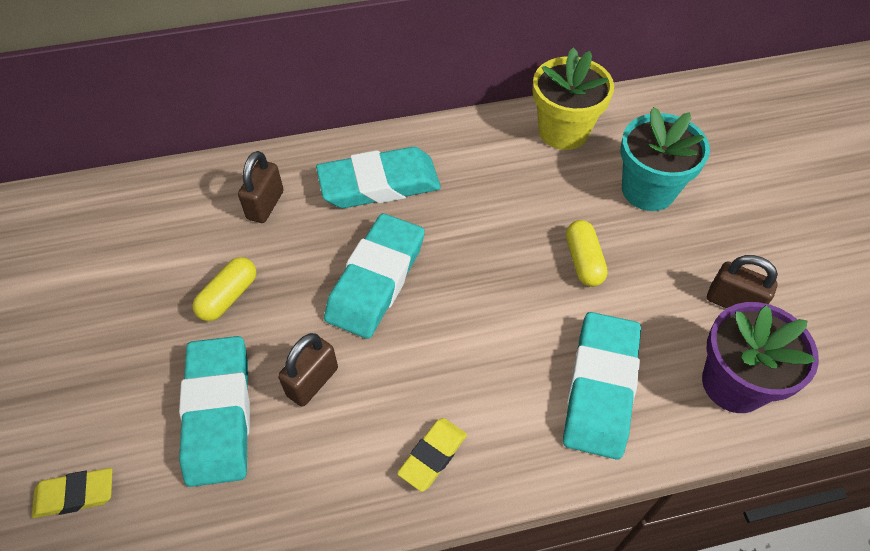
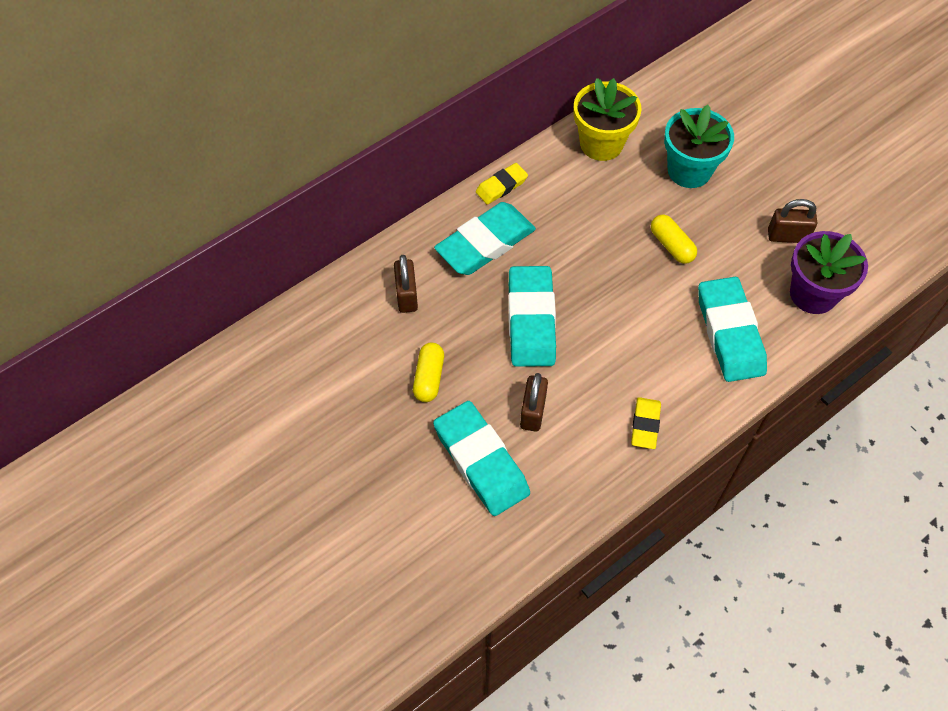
camera: 25 degrees left, 5 degrees up
yellow eraser [32,468,113,518] -> yellow eraser moved to [476,163,528,205]

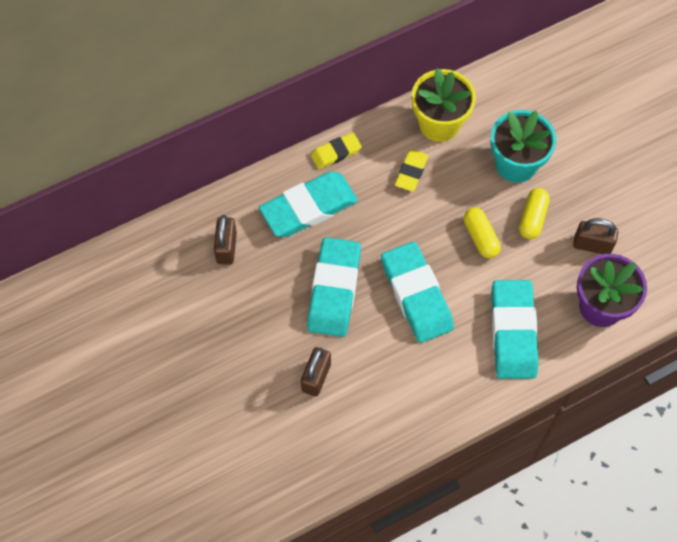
camera: 10 degrees right, 5 degrees up
yellow capsule [413,343,444,402] -> yellow capsule moved to [519,188,550,239]
turquoise eraser [433,401,530,516] -> turquoise eraser moved to [381,242,454,343]
yellow eraser [631,397,661,449] -> yellow eraser moved to [395,149,428,192]

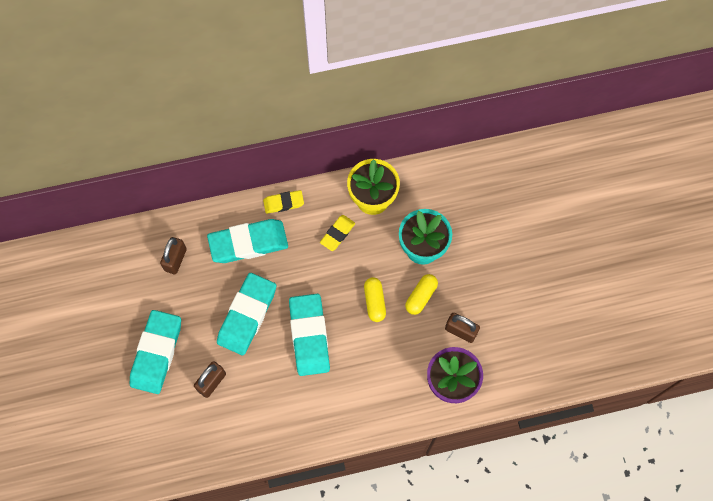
camera: 15 degrees right, 5 degrees up
turquoise eraser [491,280,539,379] -> turquoise eraser moved to [130,310,181,394]

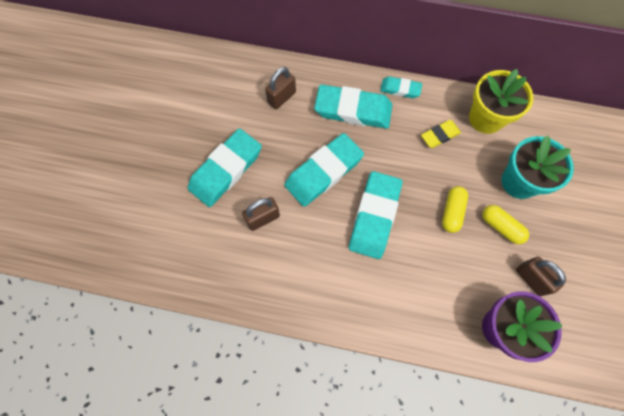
camera: 25 degrees right, 0 degrees up
yellow eraser [263,190,304,214] -> turquoise eraser [380,76,422,98]
yellow capsule [405,274,438,315] -> yellow capsule turned 75 degrees clockwise [482,205,529,244]

